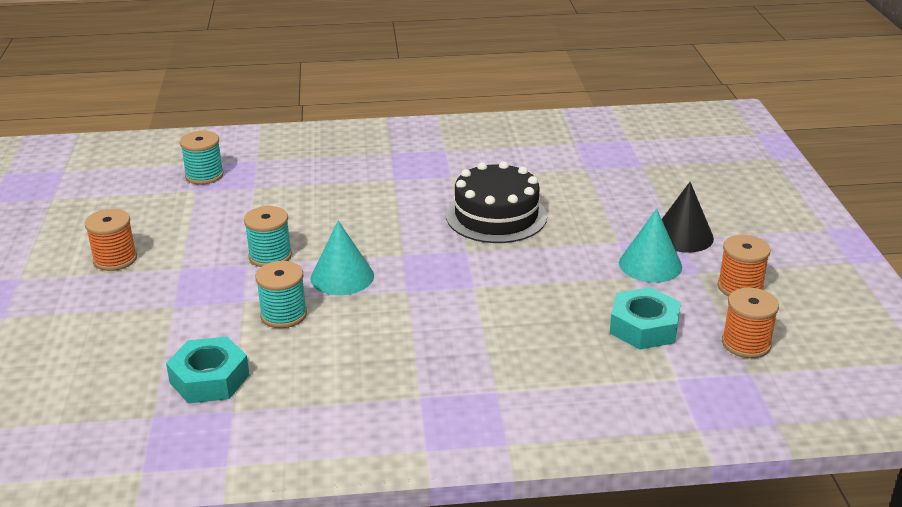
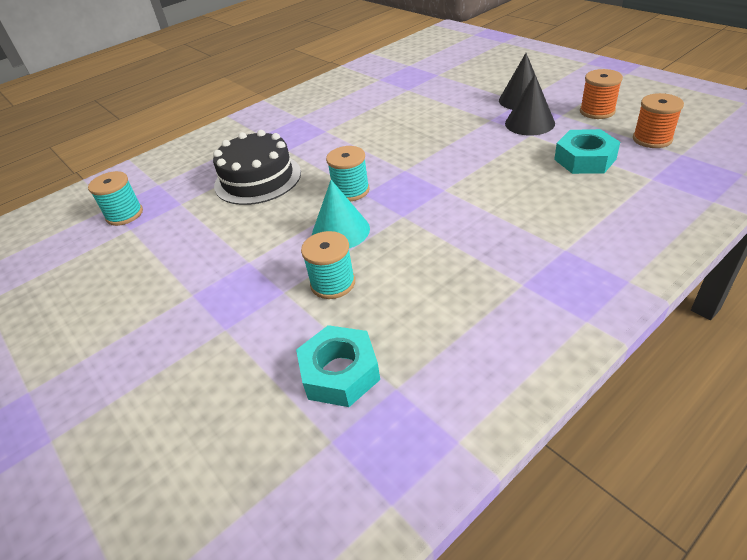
camera: 30 degrees left, 10 degrees up
orange spool [85,209,137,271] -> none
turquoise spool [244,206,292,267] -> turquoise spool moved to [326,146,370,201]
black cake [446,161,547,243] -> black cake moved to [213,130,301,205]
turquoise cone [619,209,682,283] -> black cone [505,74,555,136]

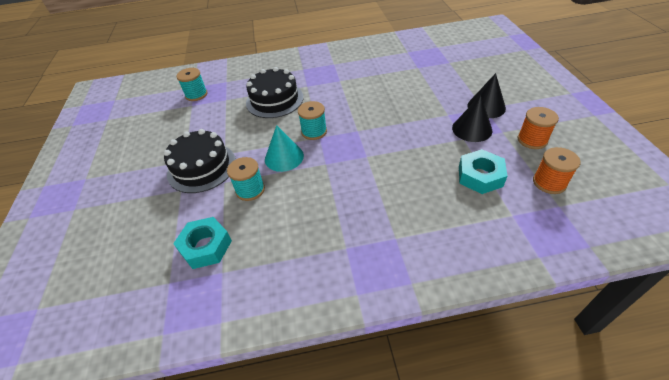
camera: 30 degrees right, 5 degrees up
none -> black cake [164,129,236,193]

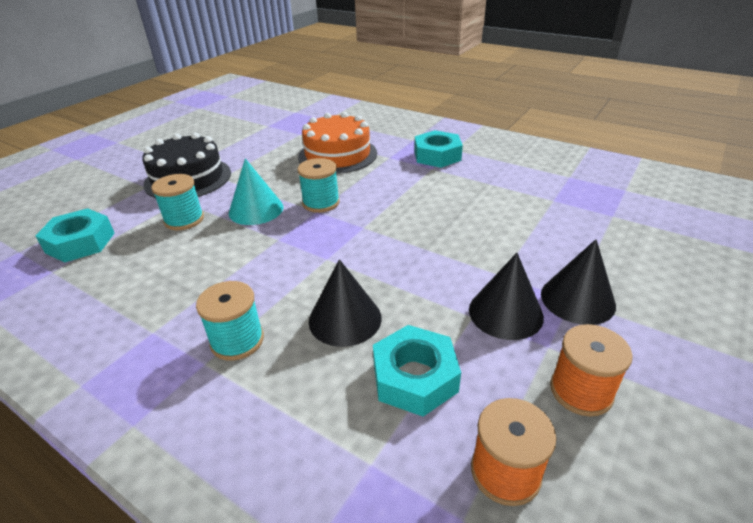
camera: 40 degrees right, 10 degrees down
turquoise spool [176,68,208,101] -> turquoise spool moved to [196,281,264,361]
black cake [246,67,304,118] -> orange cake [298,112,377,174]
none -> black cone [309,259,382,347]
none -> turquoise nut [414,130,463,168]

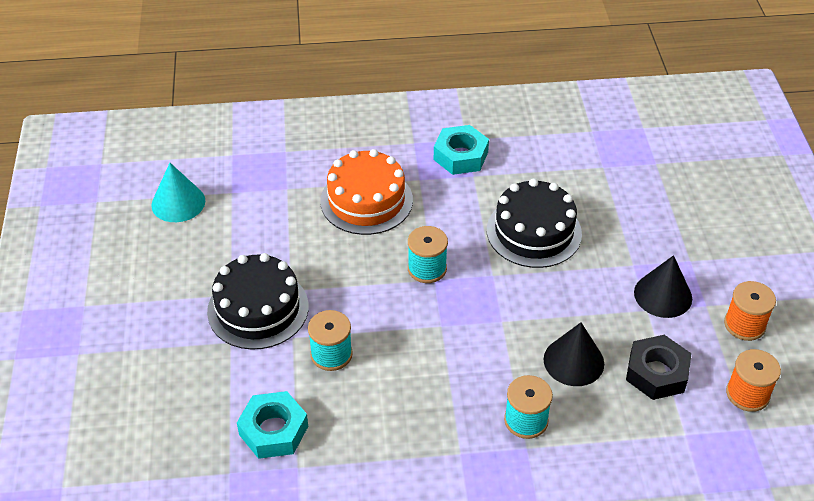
camera: 40 degrees left, 10 degrees up
turquoise cone [229,158,283,225] -> turquoise cone moved to [151,163,206,222]
turquoise nut [373,325,461,417] -> black nut [626,335,692,400]
black cone [541,239,616,325] -> none
none -> black cake [487,179,582,268]

